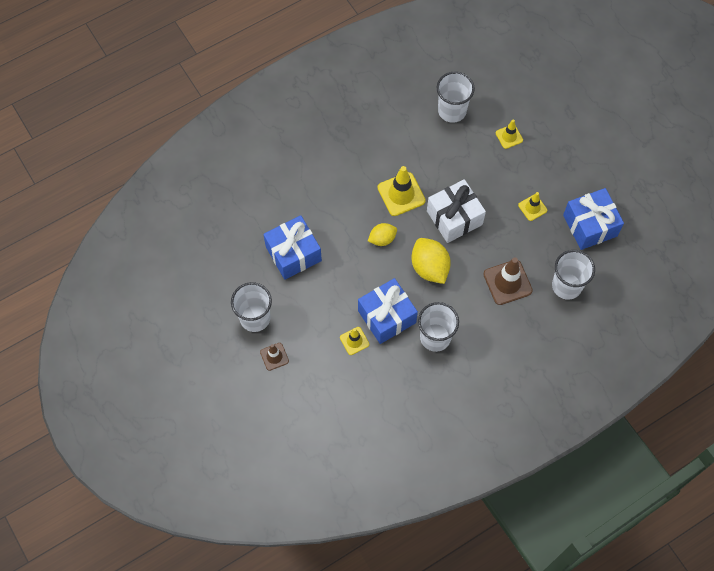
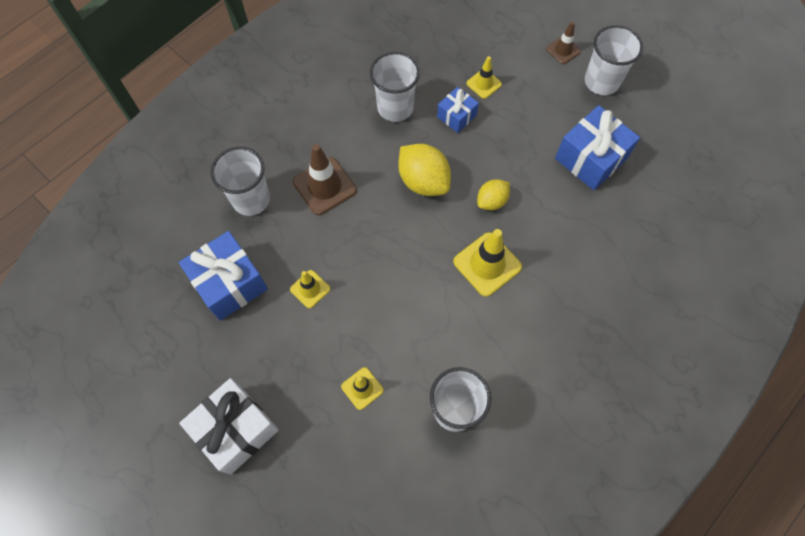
camera: 165 degrees right, 0 degrees up
blue gift [358,278,418,344] -> blue gift [437,87,479,133], size x0.56
white gift [427,179,486,243] -> white gift moved to [179,378,279,474]

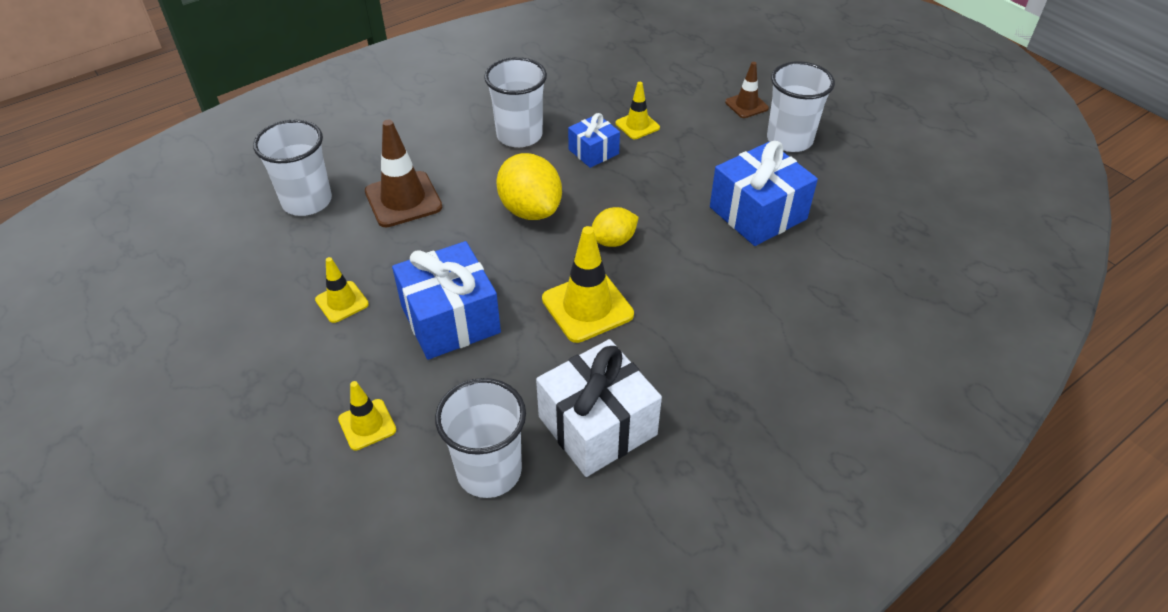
camera: 10 degrees right, 20 degrees down
blue gift [179,231,268,321] -> blue gift moved to [392,241,501,360]
white gift [179,378,279,474] -> white gift moved to [536,339,662,477]

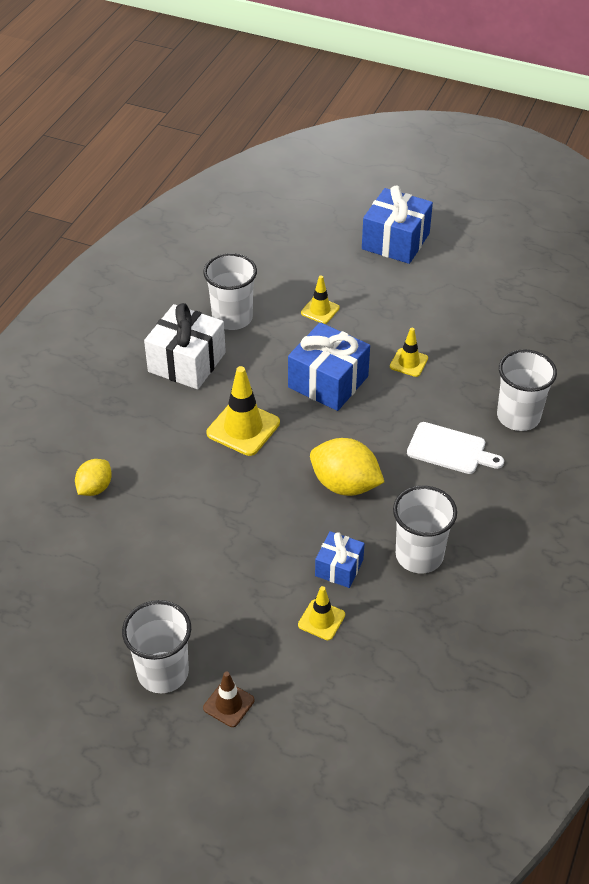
camera: 150 degrees right, 0 degrees up
brown traffic cone [365,120,443,227] -> white cutting board [407,422,504,474]
yellow lemon [592,207,639,247] -> yellow lemon moved to [75,459,112,496]
blue gift [710,141,818,246] -> blue gift moved to [362,185,433,264]

